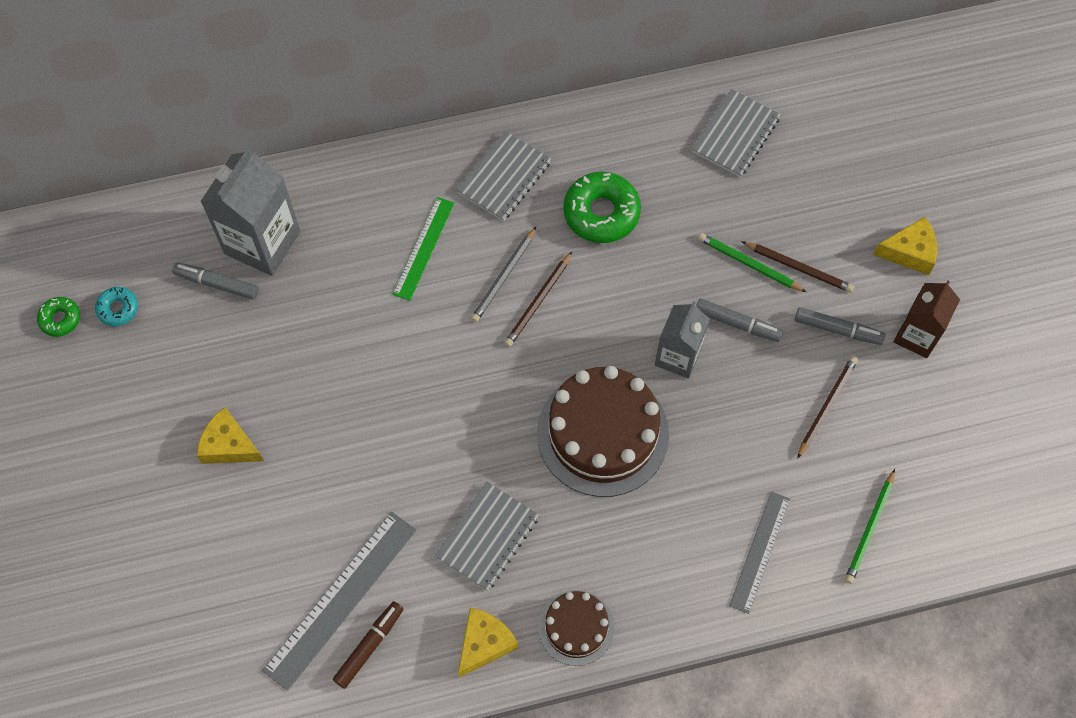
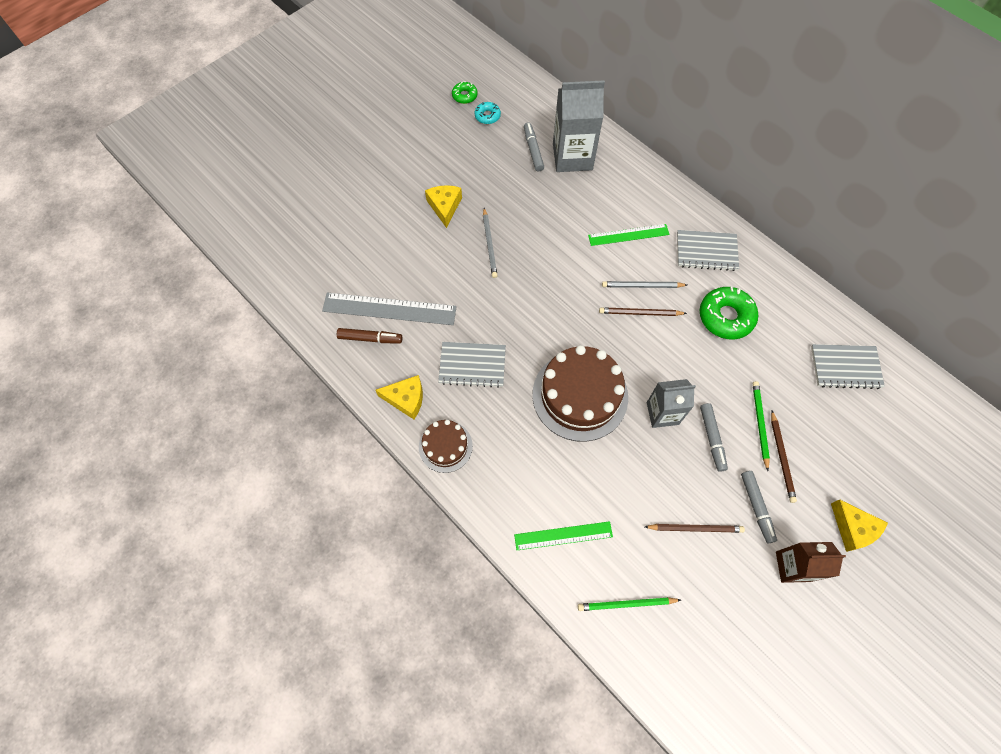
camera: 60 degrees right, 0 degrees up
grey ruler [729,491,790,614] -> green ruler [514,521,613,550]
none -> grey pencil [483,208,498,278]

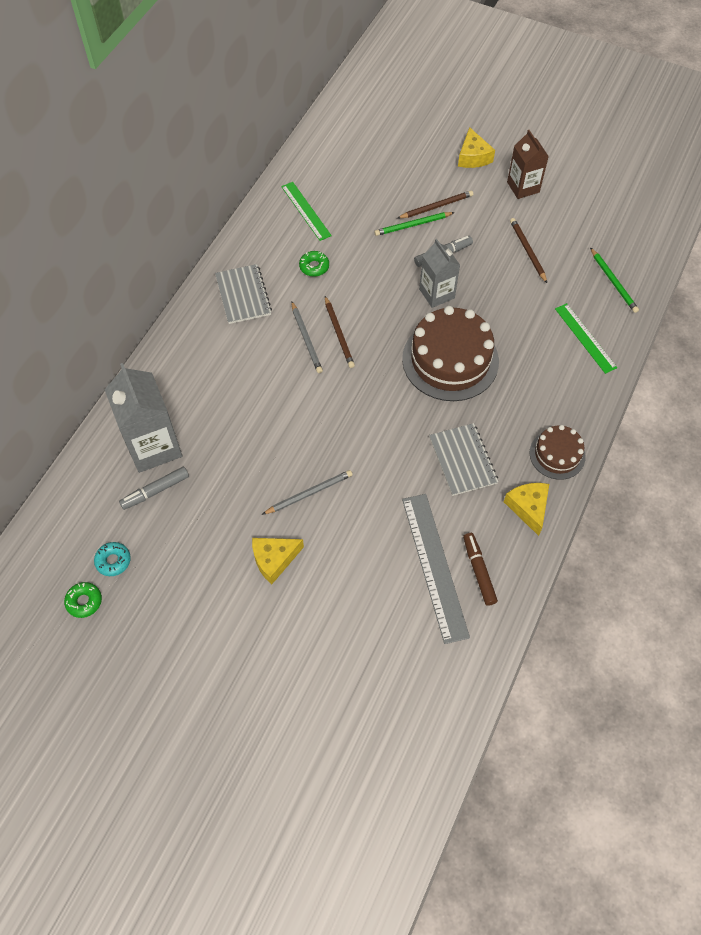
camera: 110 degrees left, 5 degrees down
green ruler [588,224,670,246] -> green ruler moved to [281,182,332,241]
green donut [700,287,758,340] -> green donut [299,251,329,277], size x0.53
grey marker [741,471,777,543] -> none
grey notebook [811,344,885,389] -> none
yellow cheese [831,500,888,552] -> yellow cheese turned 135 degrees clockwise [458,127,495,168]

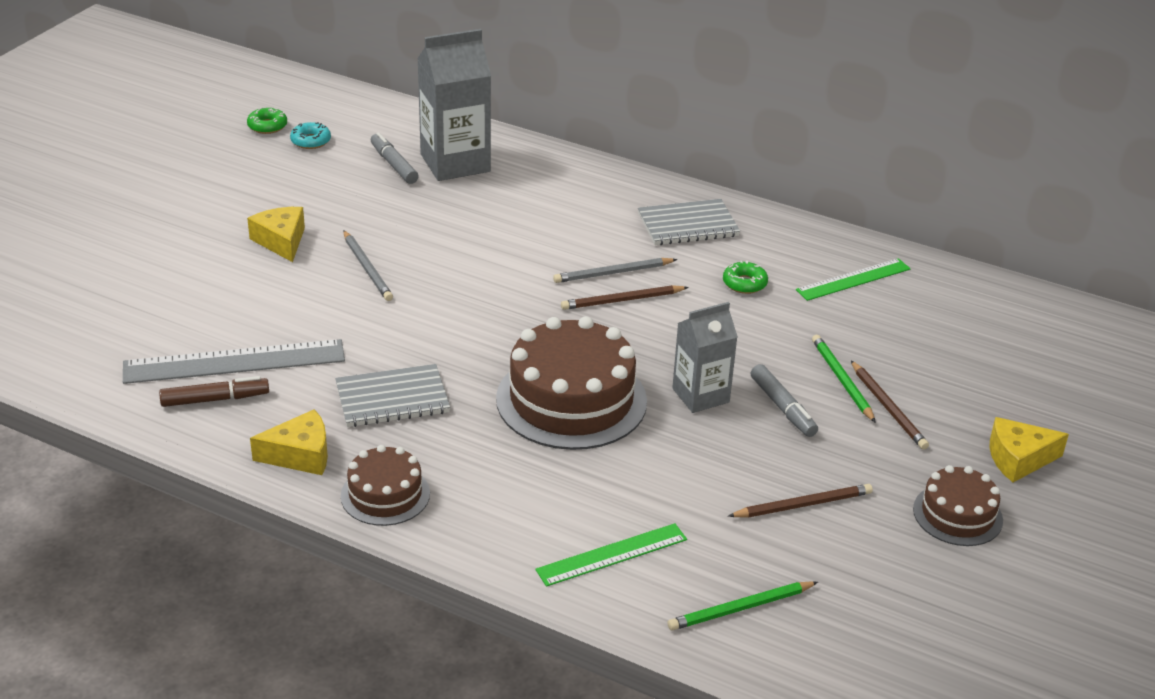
camera: 90 degrees right, 25 degrees down
brown carton [507,130,549,199] -> brown cake [913,465,1003,546]

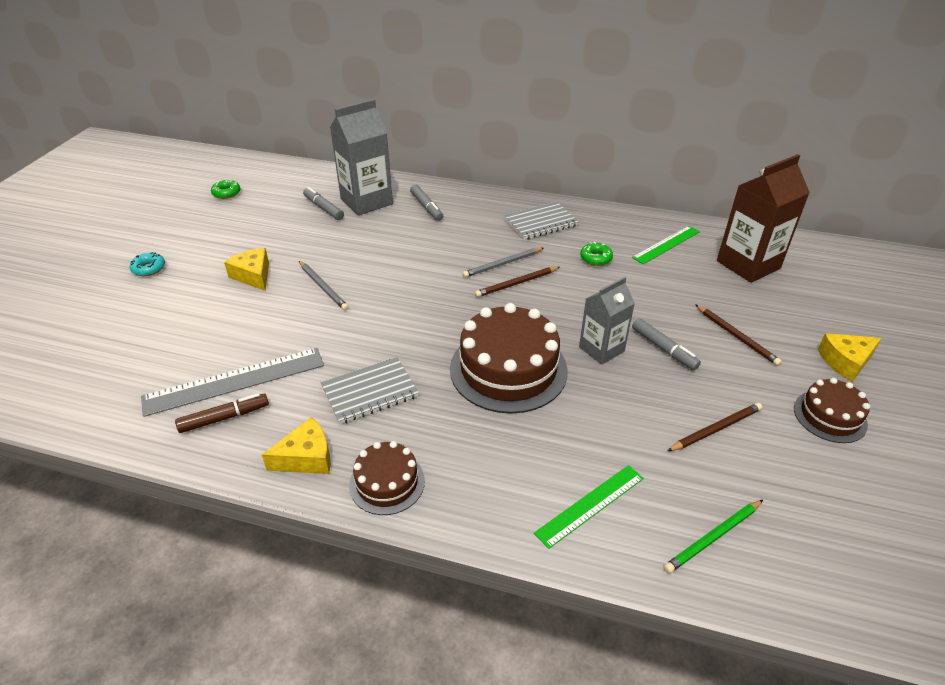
camera: 10 degrees left, 5 degrees up
turquoise donut [290,122,331,149] -> turquoise donut moved to [130,252,165,276]
green pencil [812,335,876,423] -> none
none -> grey marker [410,185,443,221]
none -> brown carton [717,154,810,283]

